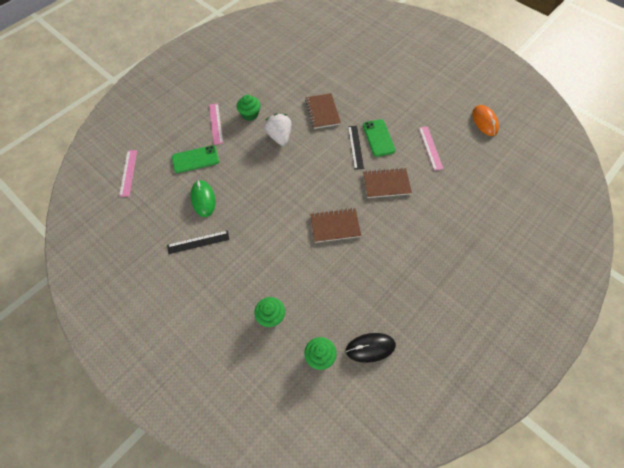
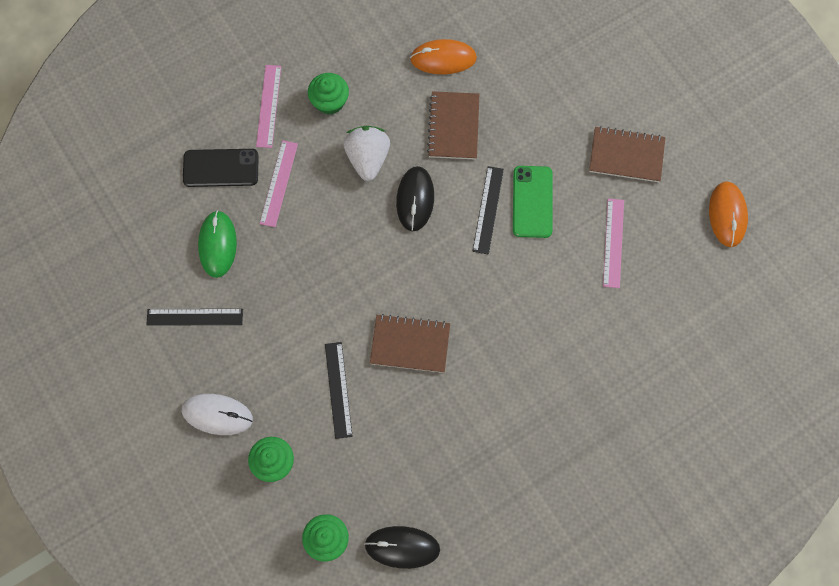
camera: 15 degrees right, 10 degrees up
pink ruler [119,150,137,197] -> pink ruler moved to [260,140,298,227]
green phone [172,145,219,173] -> black phone [183,149,259,187]
brown notebook [363,168,412,198] -> brown notebook moved to [589,126,666,182]
none -> white mouse [182,394,253,435]
none -> black ruler [325,342,353,439]
none -> black mouse [396,166,434,231]
none -> orange mouse [410,39,477,74]

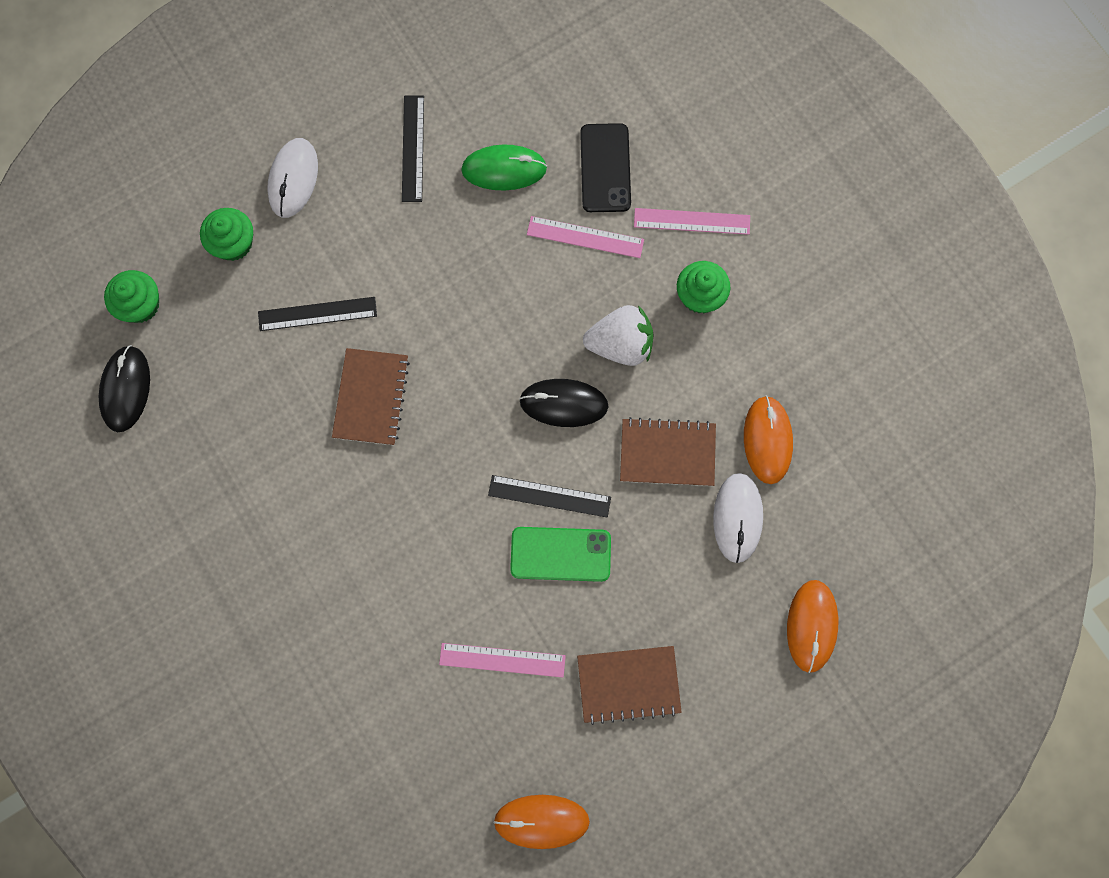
camera: 90 degrees right, 5 degrees up
brown notebook [589,126,666,182] -> brown notebook turned 75 degrees clockwise [577,646,682,725]
none -> white mouse [713,473,763,563]
none -> orange mouse [787,580,838,673]

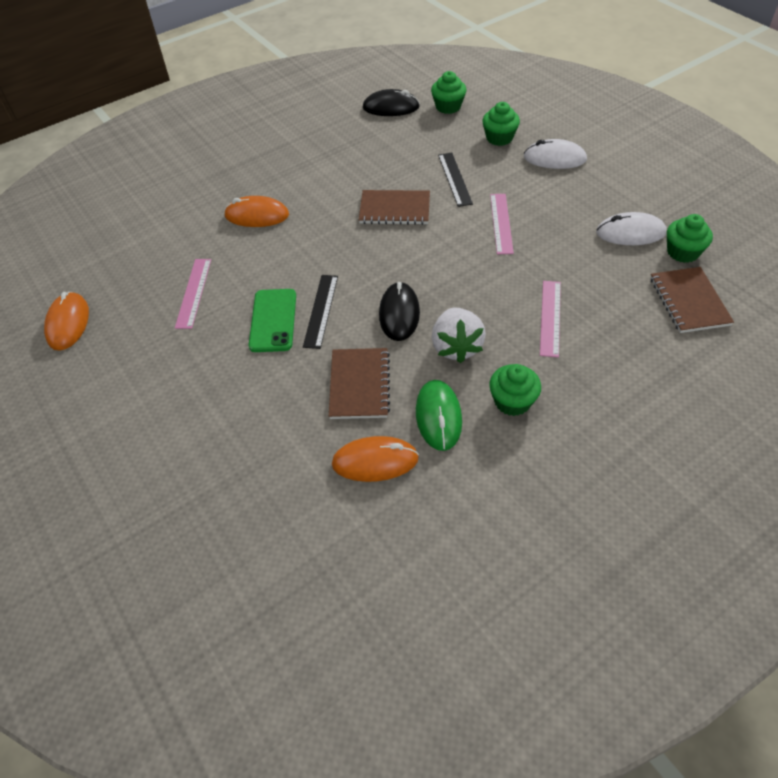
camera: 90 degrees right, 25 degrees down
black ruler [402,95,424,202] -> none
green mouse [461,144,547,191] -> green mouse moved to [416,380,462,451]
brown notebook [577,646,682,725] -> brown notebook moved to [651,267,734,333]
black phone [580,123,631,212] -> none
pink ruler [634,208,750,235] -> pink ruler moved to [490,194,514,254]
white mouse [713,473,763,563] -> white mouse moved to [596,212,666,245]
orange mouse [787,580,838,673] -> orange mouse moved to [224,196,289,227]
none -> green cupcake [667,214,713,263]

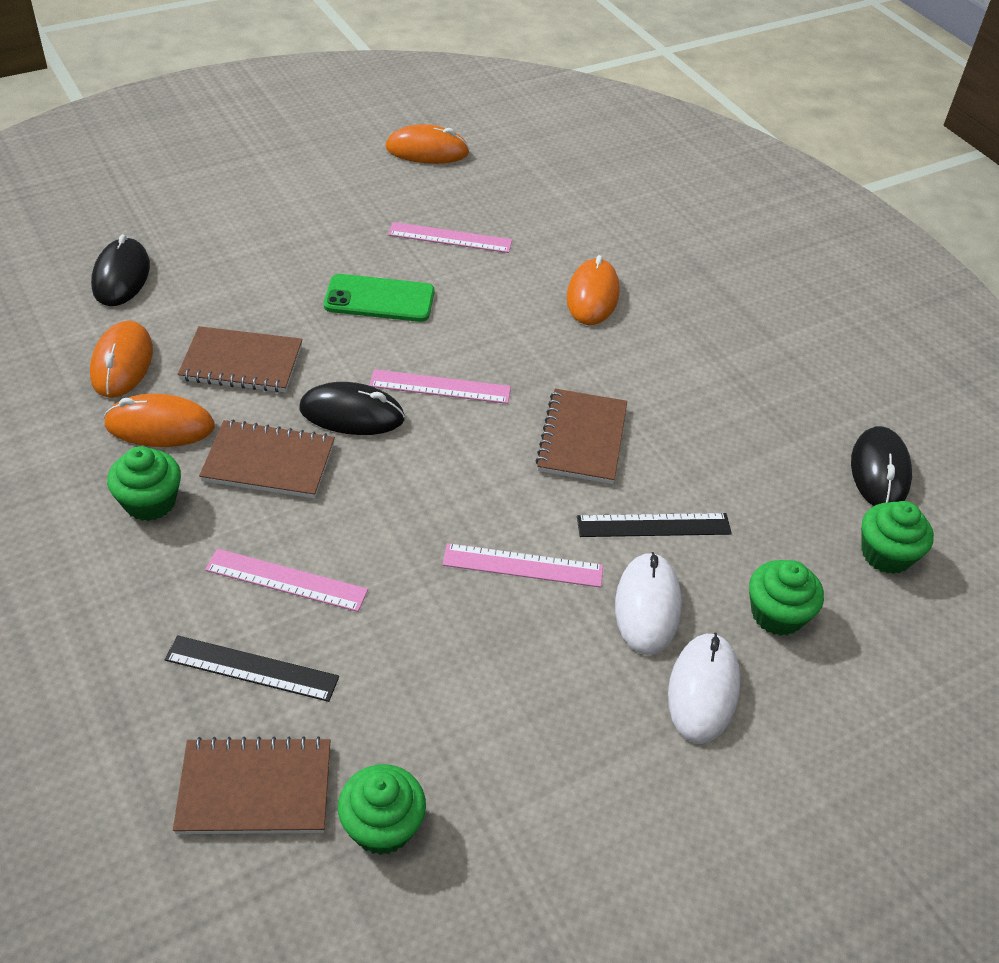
camera: 90 degrees right, 5 degrees down
black ruler [303,275,338,349] -> black ruler moved to [165,635,339,702]
green mouse [416,380,462,451] -> orange mouse [103,394,215,447]
white strawberry [432,308,486,363] -> brown notebook [199,419,335,498]
white mouse [596,212,666,245] -> white mouse moved to [615,552,682,655]
none -> black mouse [91,234,150,306]
none -> pink ruler [369,369,511,404]

